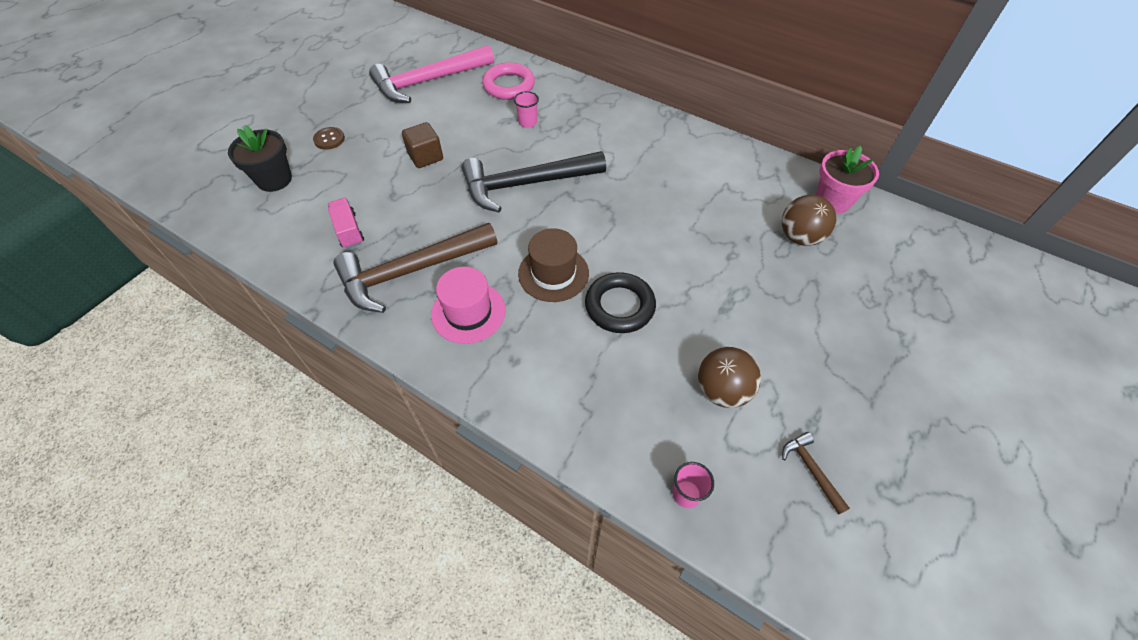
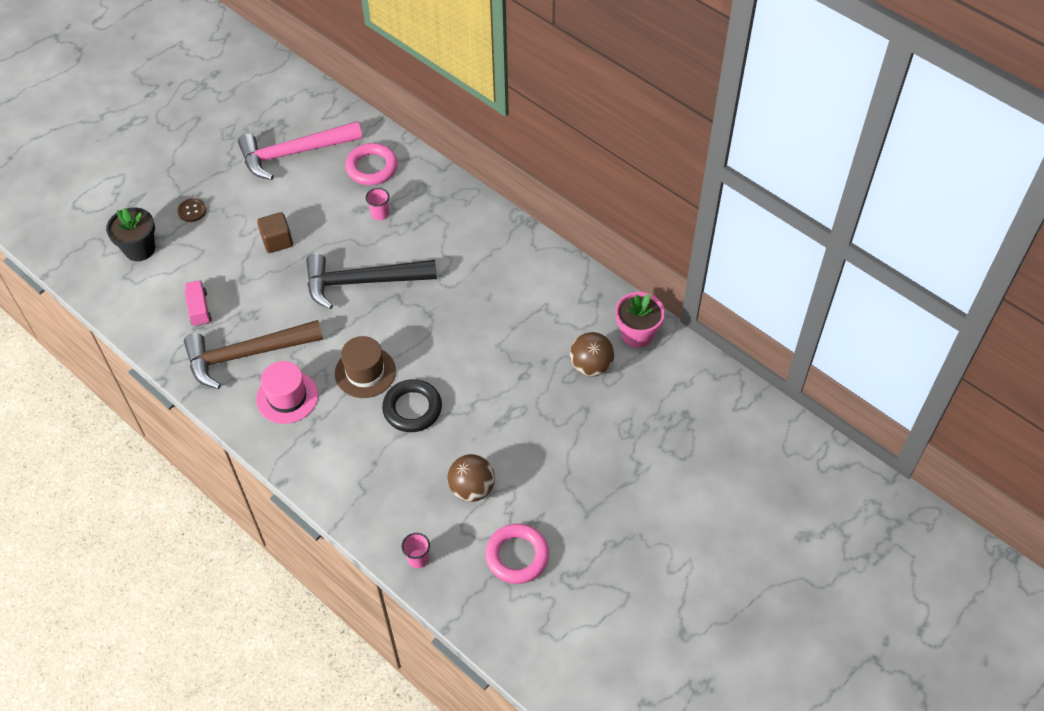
camera: 10 degrees right, 0 degrees up
brown hammer [782,432,850,515] -> pink ring [485,524,549,584]

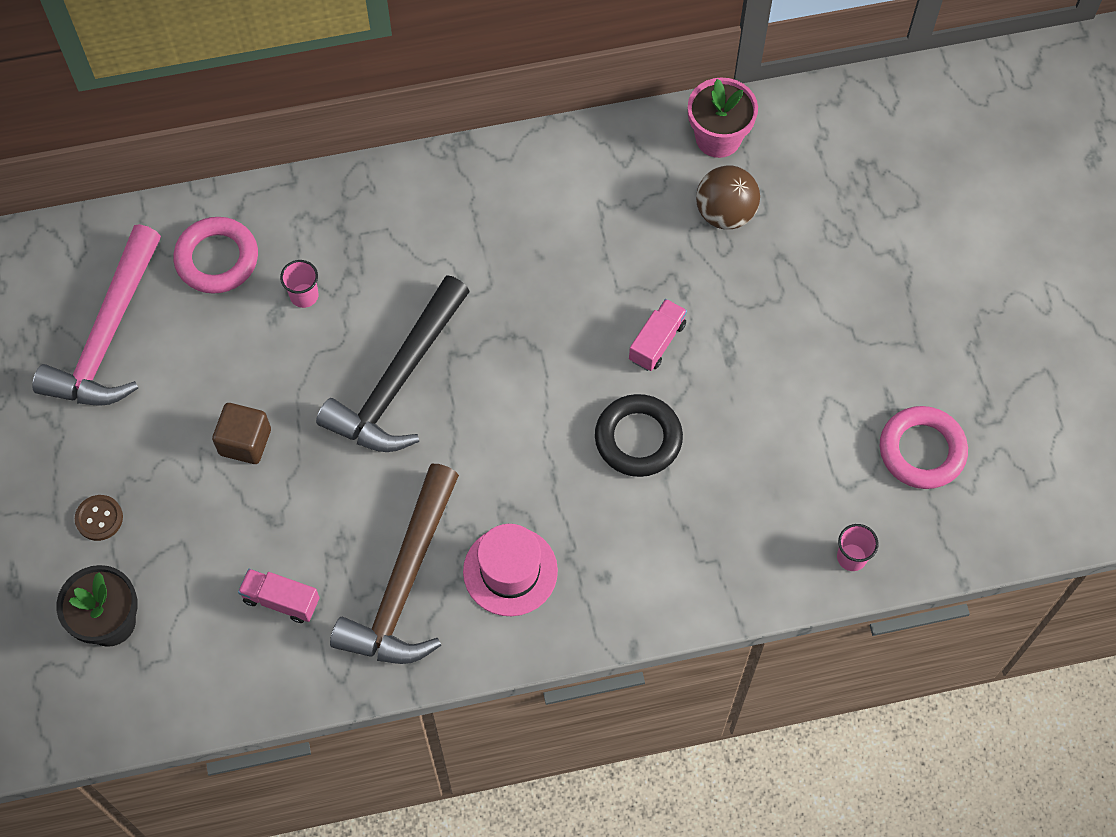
camera: 55 degrees left, 10 degrees up
brown hat [335,336,396,398] -> none
brown ball [447,454,495,502] -> none
none -> pink truck [629,299,687,371]

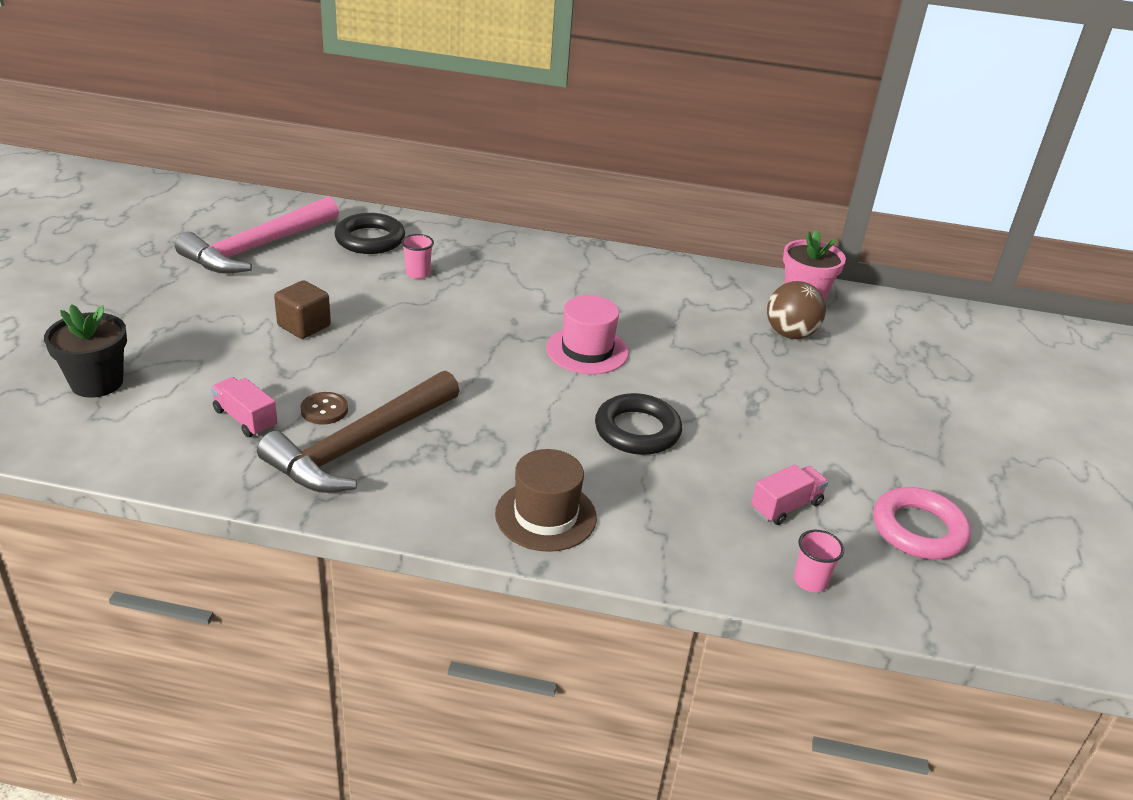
camera: 20 degrees right, 30 degrees down
brown button [75,495,123,541] -> brown button moved to [300,392,348,425]
pink ring [174,217,258,294] -> black ring [334,213,405,254]
black hammer [316,275,470,452] -> none
pink hat [463,524,558,616] -> pink hat moved to [546,295,629,374]
pink truck [629,299,687,371] -> pink truck moved to [751,464,829,525]
none -> brown hat [495,449,597,552]

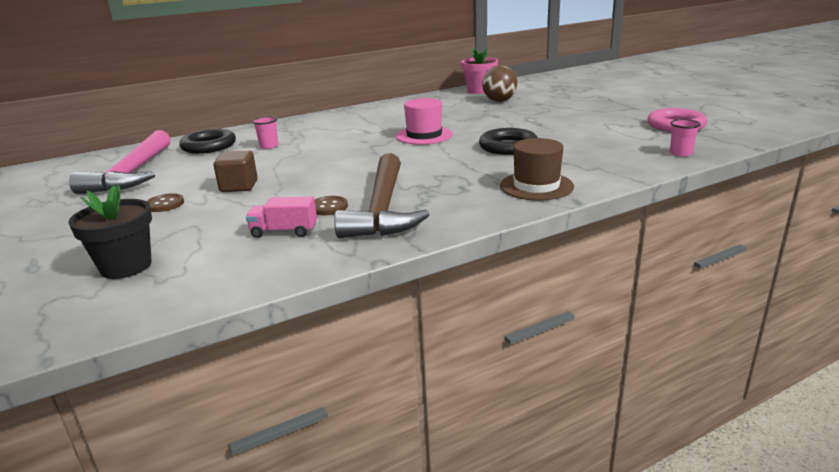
camera: 35 degrees left, 10 degrees down
pink truck [751,464,829,525] -> none
none -> brown button [146,193,184,212]

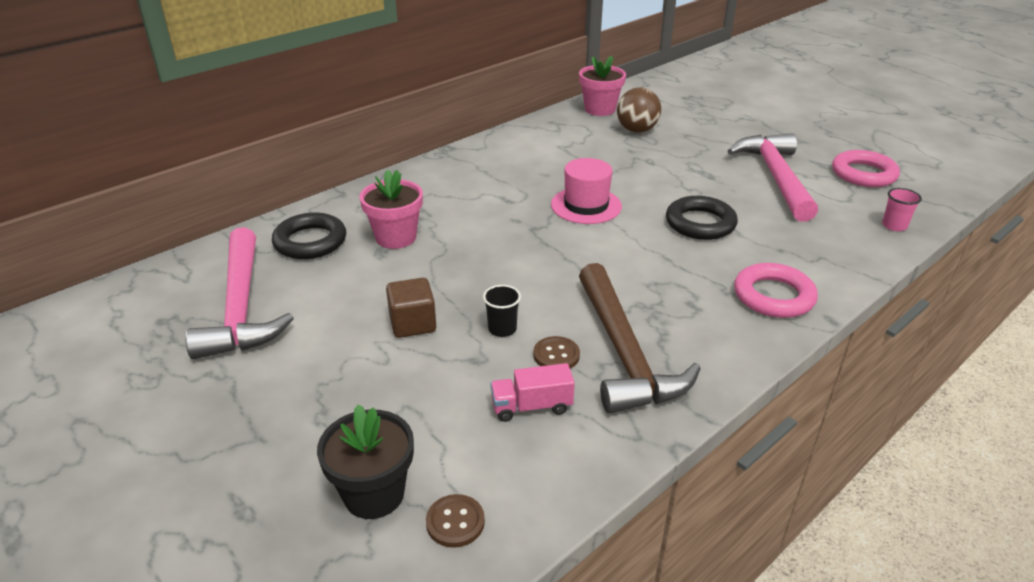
camera: 15 degrees left, 10 degrees up
brown button [146,193,184,212] -> brown button moved to [426,494,485,548]
pink cup [252,116,278,149] -> pink flower pot [359,170,423,249]
brown hat [500,138,574,200] -> pink ring [734,263,818,318]
none -> black cup [483,285,521,337]
none -> pink hammer [728,133,818,222]

